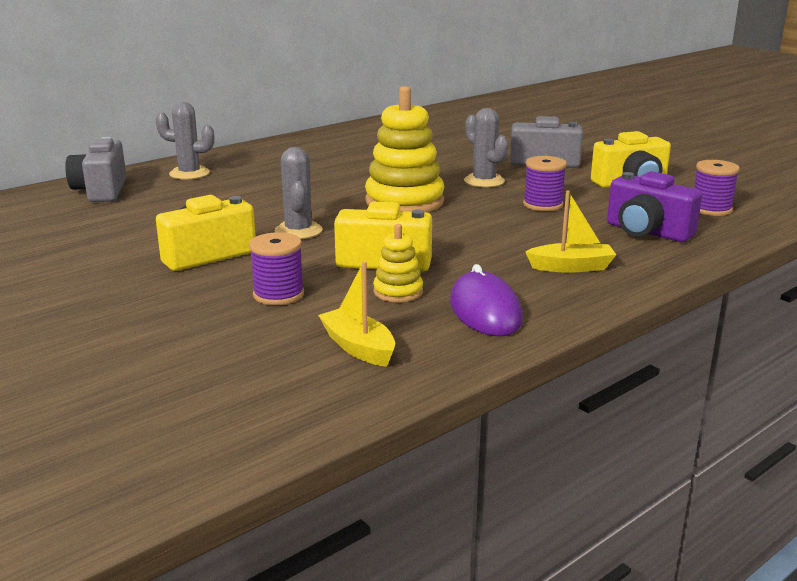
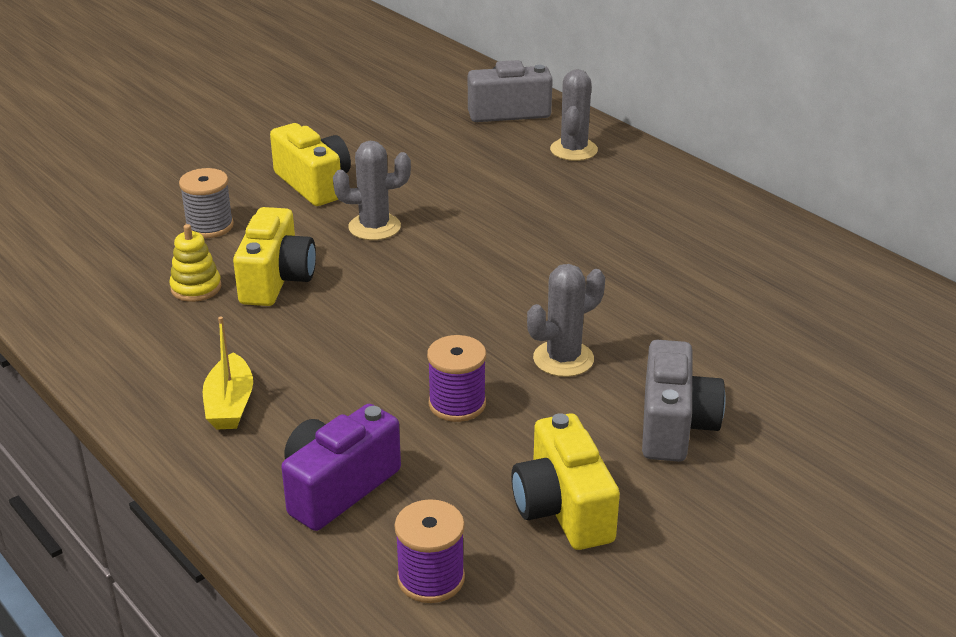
camera: 90 degrees right, 10 degrees up
purple spool [249,232,304,305] -> grey spool [179,168,234,238]
yellow boat [318,262,395,367] -> none
yellow stacking toy [365,86,444,212] -> none
purple mouse [450,264,523,336] -> none

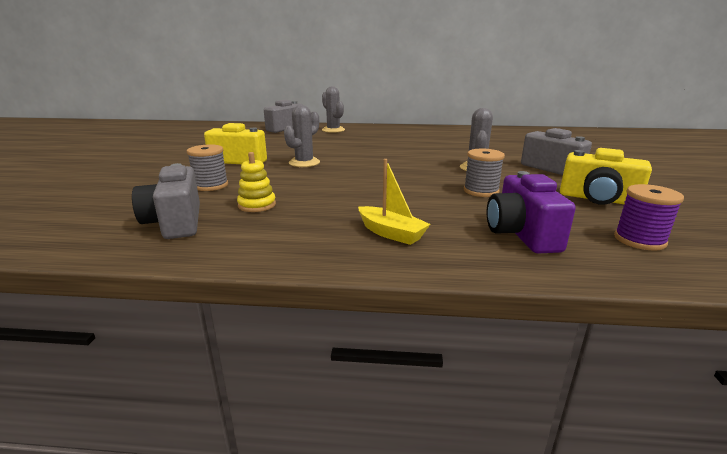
camera: 45 degrees left, 10 degrees down
yellow camera [233,207,316,306] -> none
purple spool [427,335,486,422] -> grey spool [464,149,505,197]
none -> grey camera [132,163,200,239]

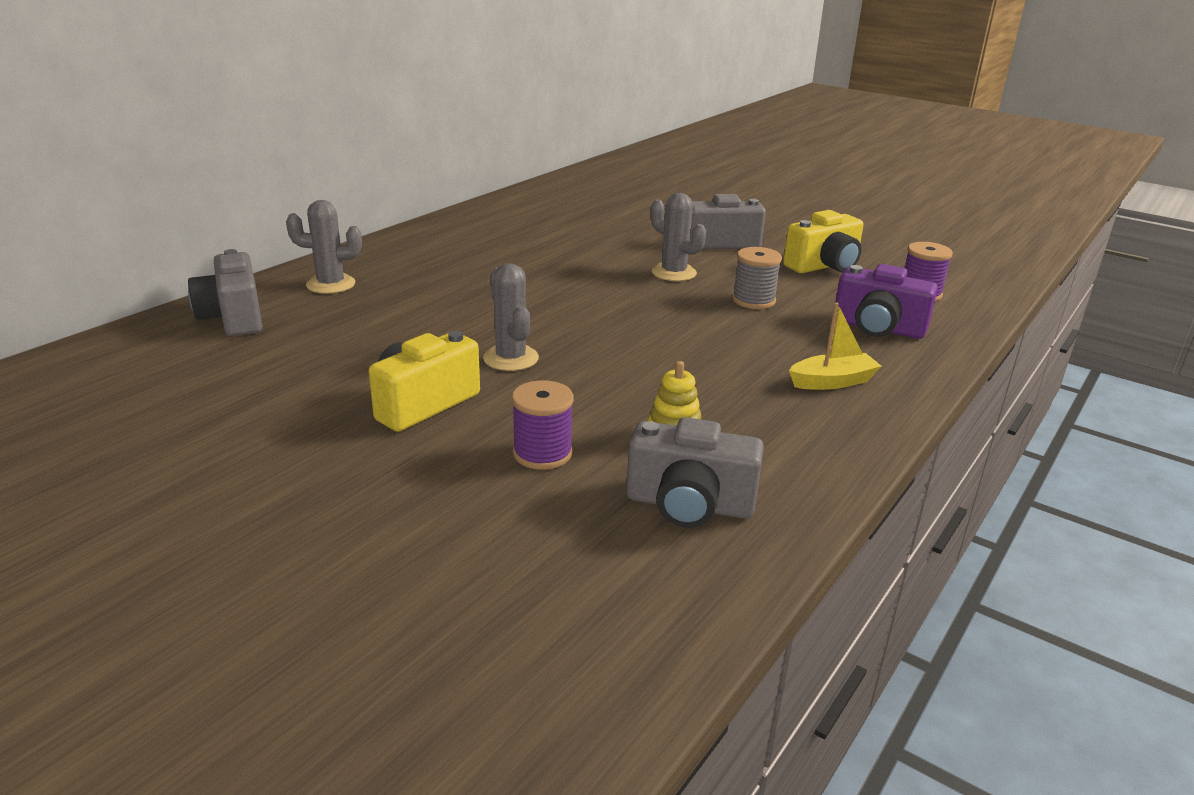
camera: 60 degrees left, 5 degrees up
grey spool [187,144,228,191] -> purple spool [512,380,574,470]

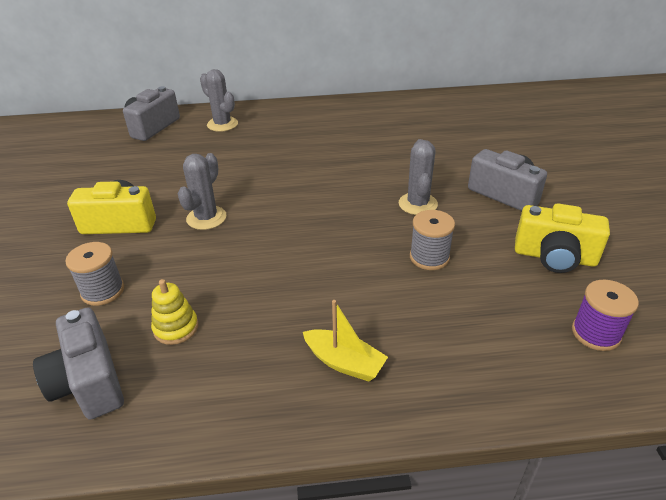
camera: 50 degrees right, 10 degrees up
purple spool [512,380,574,470] -> grey spool [65,242,124,306]
purple camera [835,264,938,339] -> none

